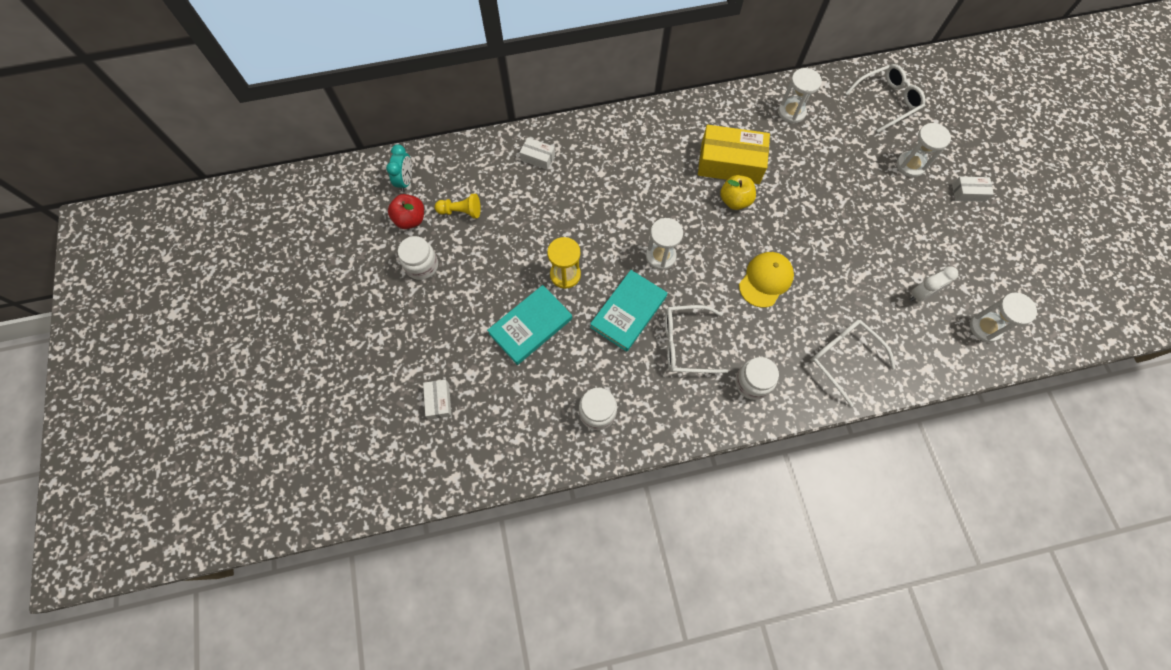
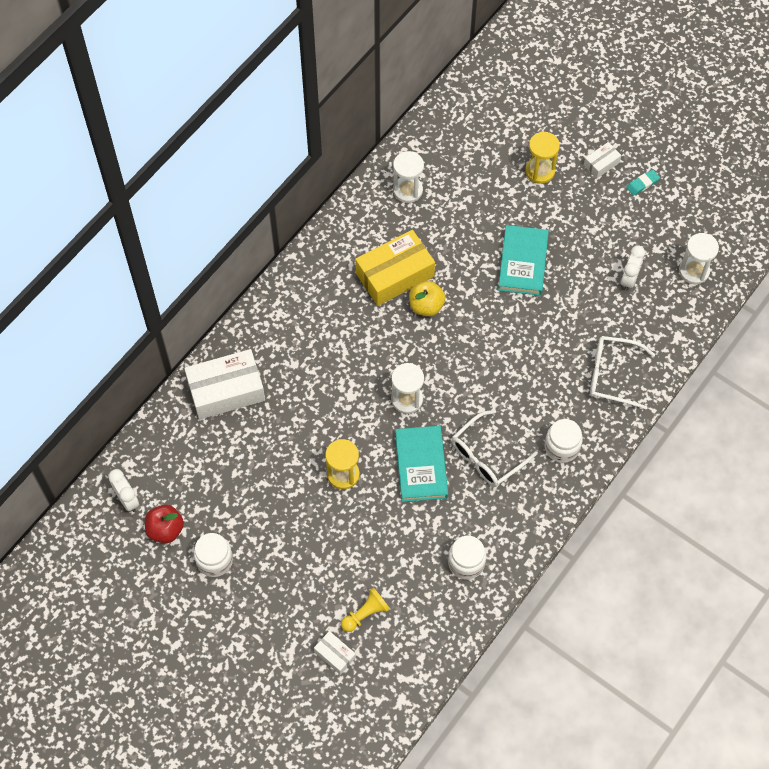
camera: 40 degrees left, 5 degrees down
turquoise clock [386,144,412,192] -> white clock [108,469,139,512]
yellow pawn [435,194,481,218] -> yellow pawn moved to [341,587,390,632]
turquoise book [487,285,572,365] -> turquoise book moved to [498,225,549,296]
white box [519,137,555,170] -> white box [184,349,265,420], size x2.09
yellow cap [739,252,794,308] -> none
white glasses [845,64,925,133] -> none
white hourglass [897,123,951,177] -> yellow hourglass [525,132,560,184]
none -> turquoise eraser [626,169,660,196]

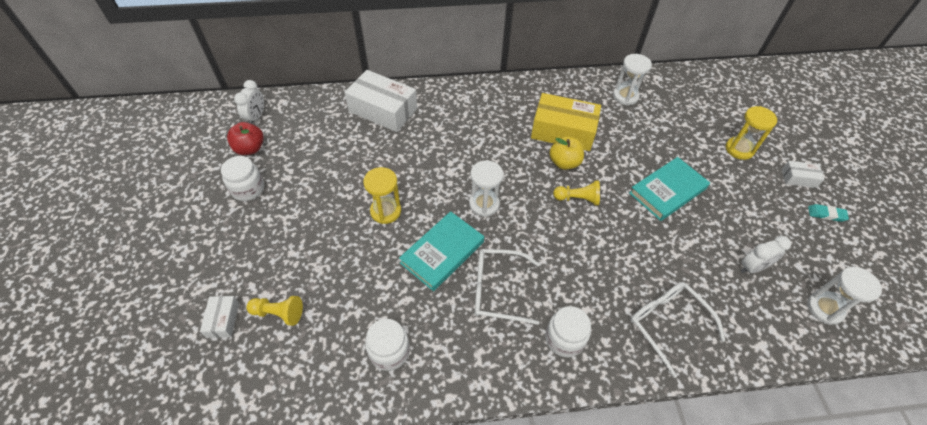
camera: 45 degrees right, 10 degrees down
none -> yellow pawn [553,181,600,205]

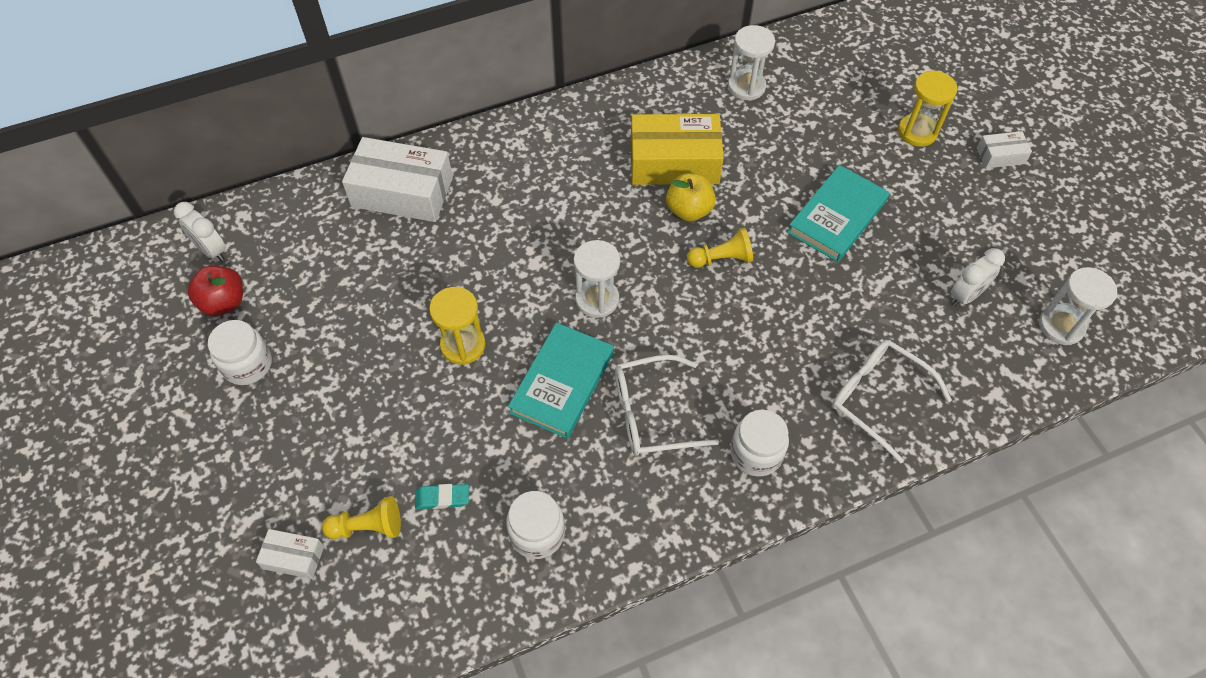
camera: 15 degrees left, 5 degrees up
white box [200,296,239,338] -> white box turned 60 degrees counterclockwise [256,529,324,579]
white clock [234,80,264,124] -> white clock turned 135 degrees clockwise [174,202,226,261]
turquoise eraser [808,204,849,222] -> turquoise eraser moved to [415,484,469,509]

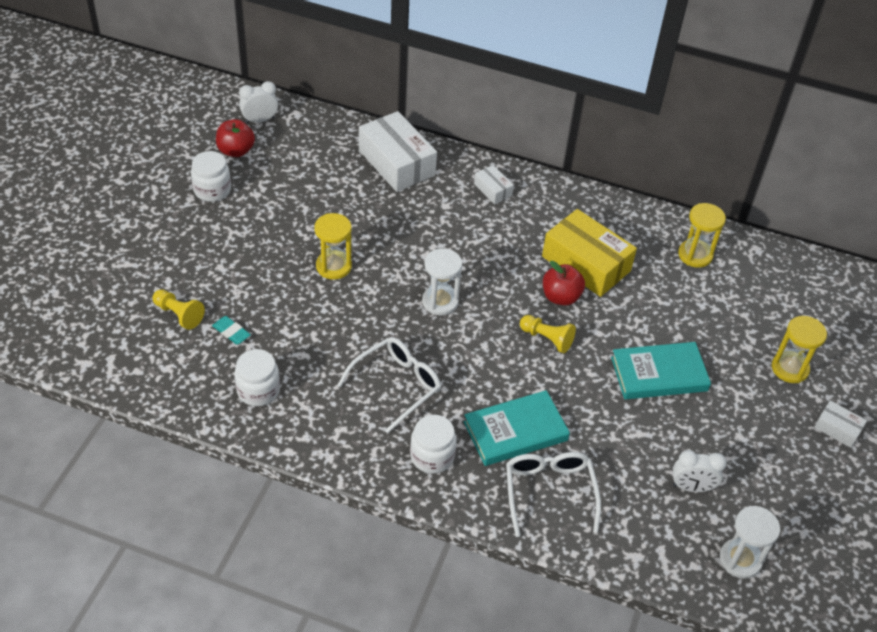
camera: 40 degrees right, 10 degrees down
white clock [174,202,226,261] -> white clock turned 75 degrees clockwise [239,81,278,124]
white box [256,529,324,579] -> white box moved to [474,165,514,204]
turquoise book [508,323,614,439] -> turquoise book moved to [464,390,570,466]
white glasses [615,355,719,456] -> white glasses turned 105 degrees clockwise [337,337,441,433]
yellow apple [666,173,716,221] -> red apple [543,261,585,306]
white hourglass [728,25,775,101] -> yellow hourglass [678,203,726,268]

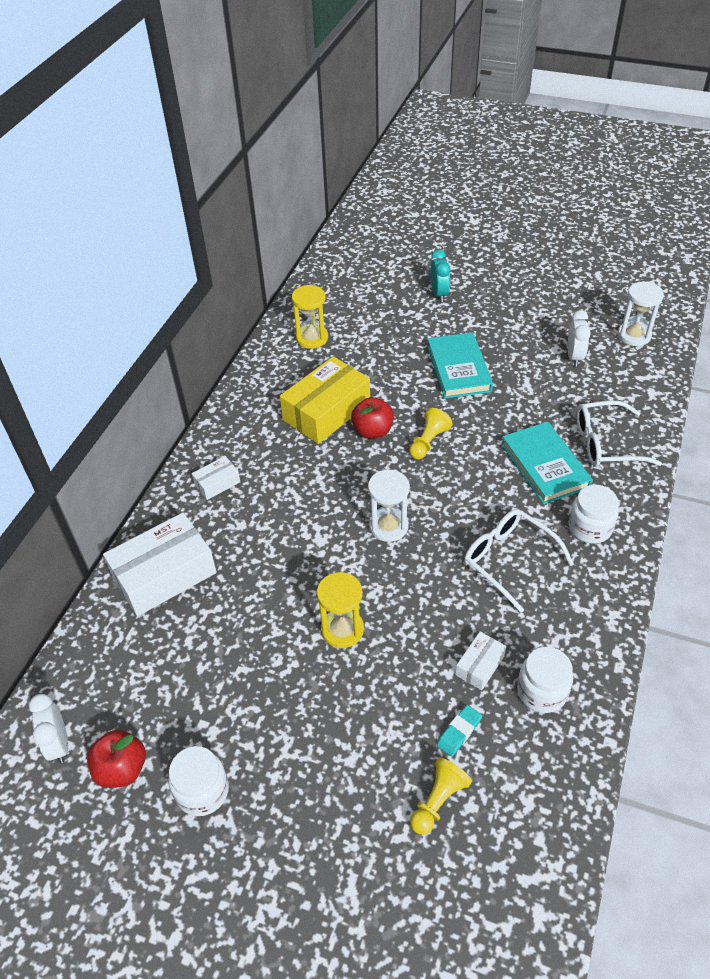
camera: 85 degrees left, 0 degrees up
yellow hourglass [772,316,827,383] -> turquoise clock [430,249,450,302]
white box [814,401,867,448] -> white box moved to [455,632,506,690]

